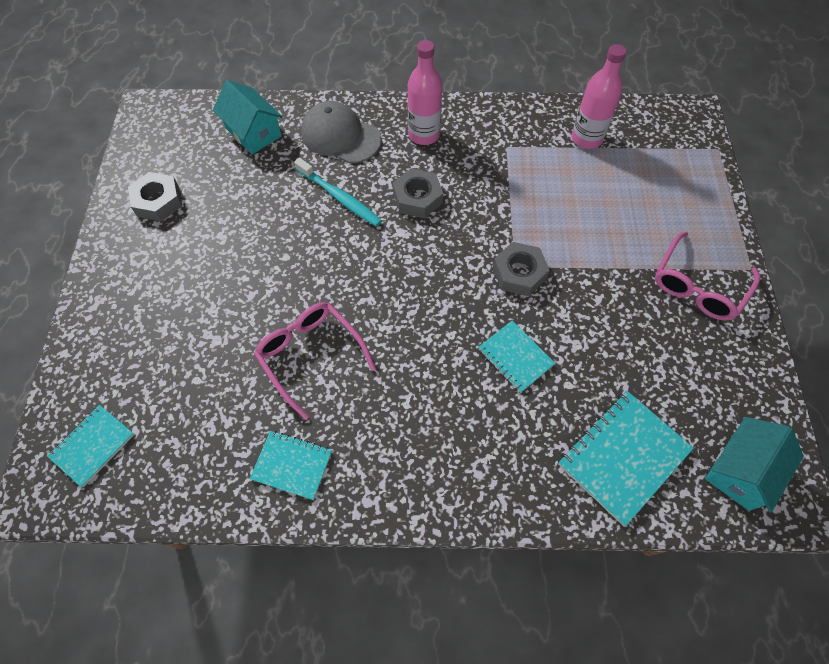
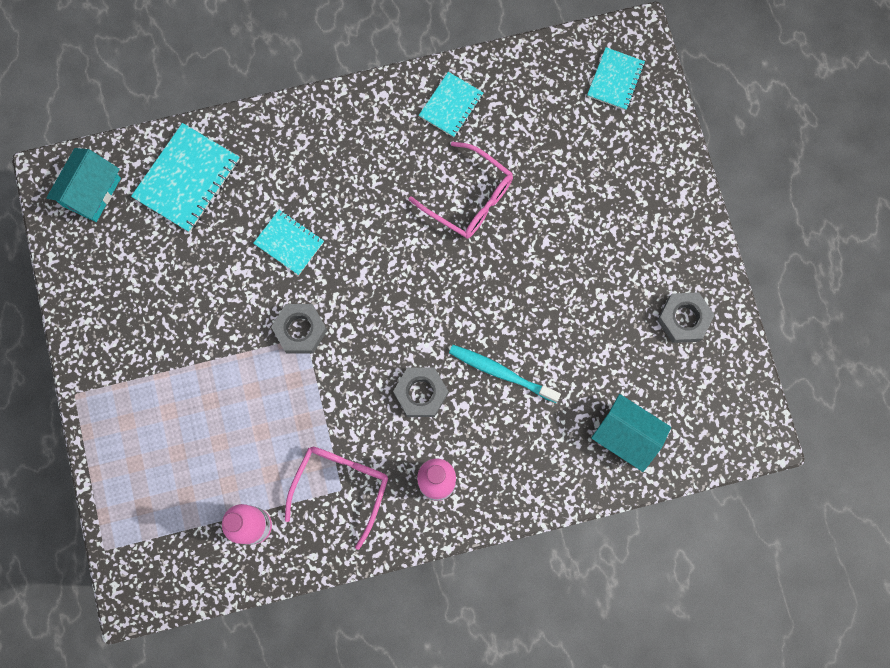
camera: 165 degrees right, 15 degrees up
turquoise notebook [250,431,332,500] -> turquoise notebook turned 60 degrees counterclockwise [419,72,483,137]
grey cap [301,101,381,164] -> none
pink glasses [655,232,760,321] -> pink glasses moved to [285,447,388,550]

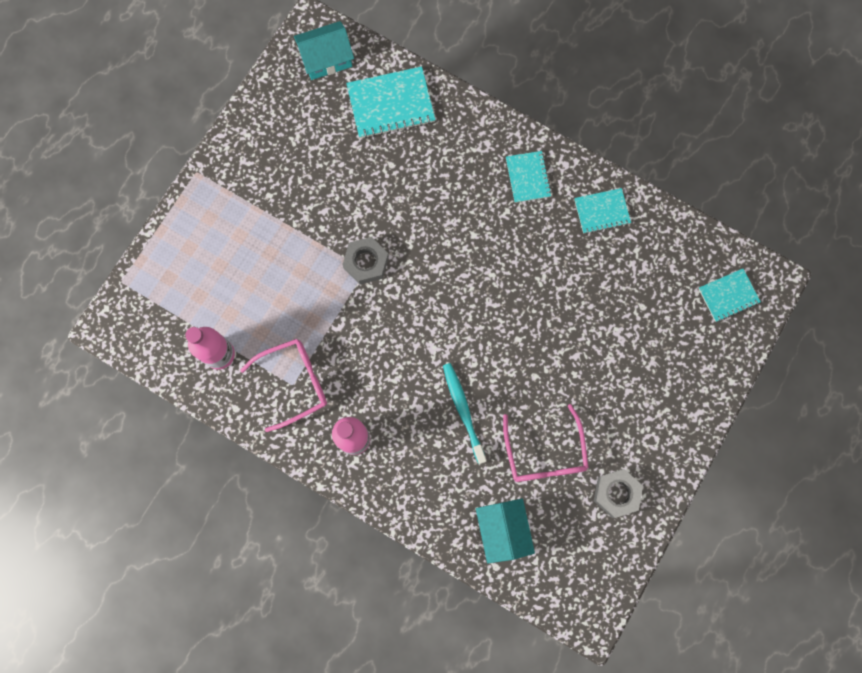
camera: 45 degrees right, 0 degrees up
turquoise notebook [253,210,324,275] -> turquoise notebook moved to [506,151,552,203]
grey nut [393,368,448,417] -> none
pink glasses [409,142,513,239] -> pink glasses moved to [503,404,589,482]

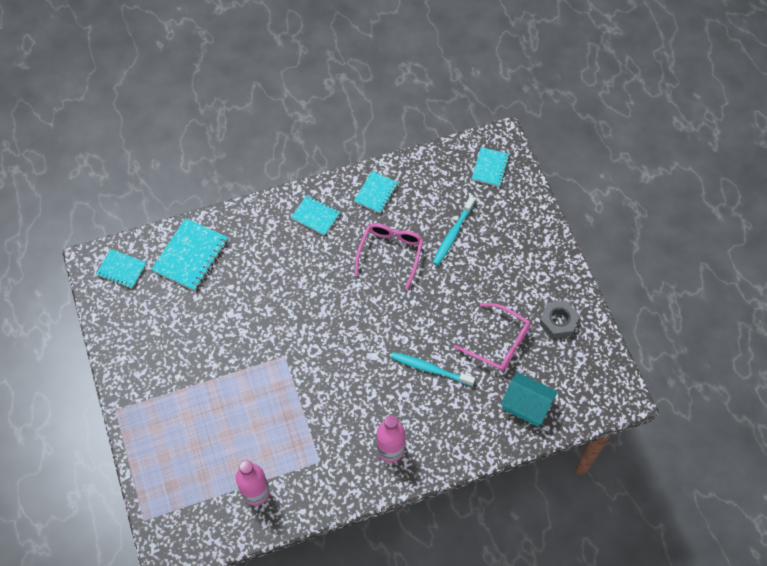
camera: 50 degrees left, 15 degrees down
pink glasses [240,339,327,432] -> pink glasses moved to [355,223,423,289]
turquoise house [294,21,354,80] -> turquoise notebook [96,249,146,289]
grey nut [342,237,389,284] -> none
none -> turquoise toothbrush [432,196,475,266]

